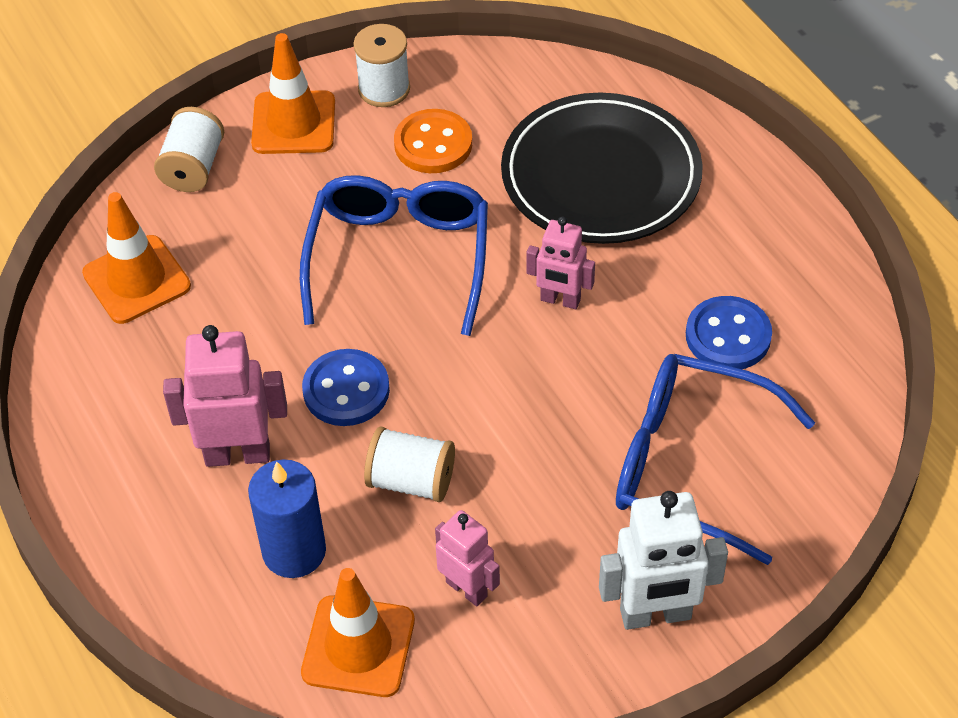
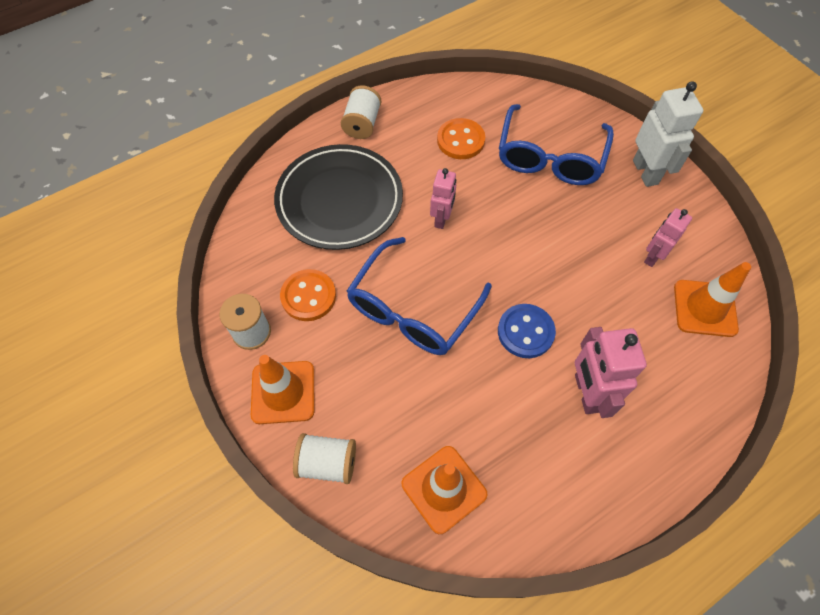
camera: 95 degrees left, 10 degrees up
blue candle [248,459,326,578] -> none
blue glasses [300,175,488,336] -> blue glasses turned 60 degrees counterclockwise [347,237,492,355]
white spool [364,426,455,502] -> white spool moved to [341,85,381,139]
blue button [686,296,772,369] -> orange button [437,118,485,159]

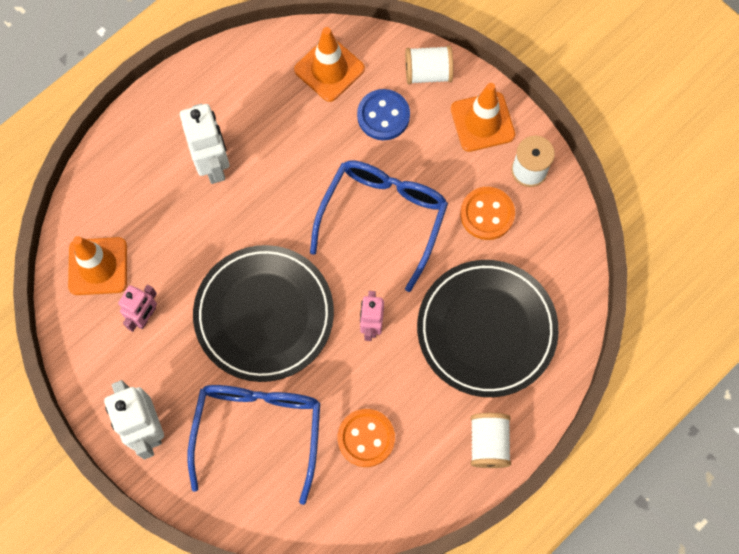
camera: 170 degrees right, 10 degrees up
blue button [498,304,556,358] -> blue button moved to [357,89,410,140]
pink robot [575,327,647,418] -> white robot [180,104,229,184]
none -> black plate [193,245,334,382]

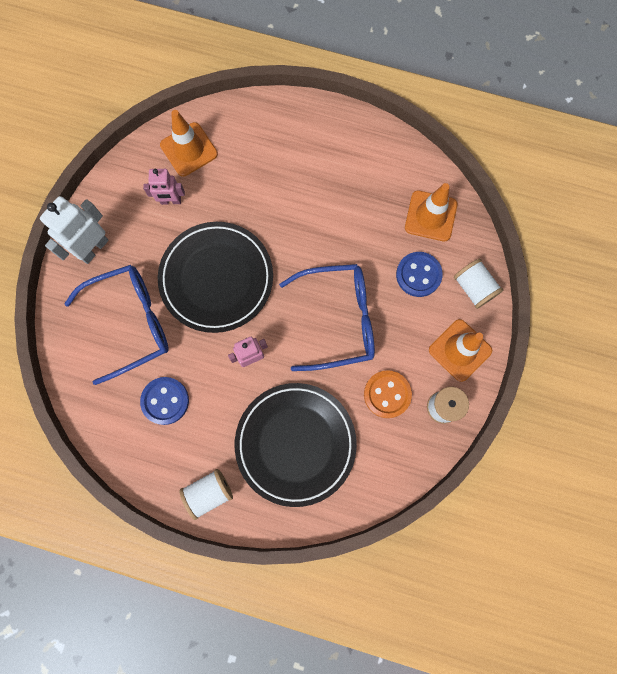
camera: 60 degrees right, 5 degrees up
white robot [180,104,229,184] -> none
orange button [338,409,395,467] -> blue button [140,377,189,425]

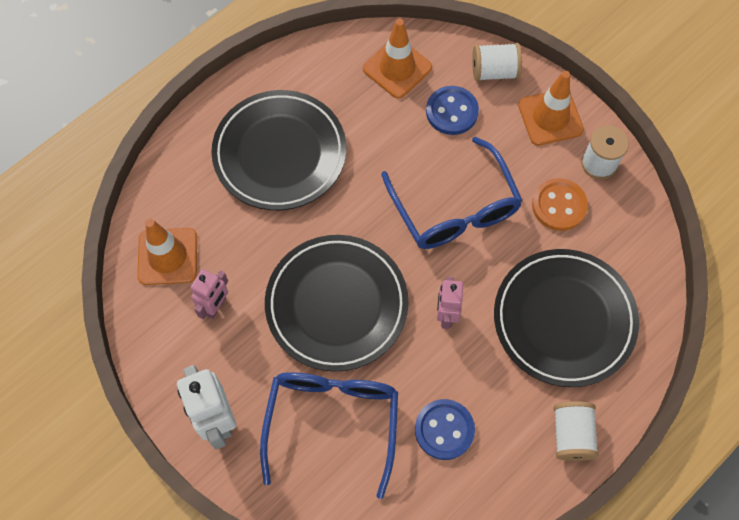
camera: 60 degrees left, 10 degrees down
blue glasses [279,264,375,371] -> blue glasses turned 135 degrees clockwise [381,137,523,249]
none -> black plate [211,90,346,210]

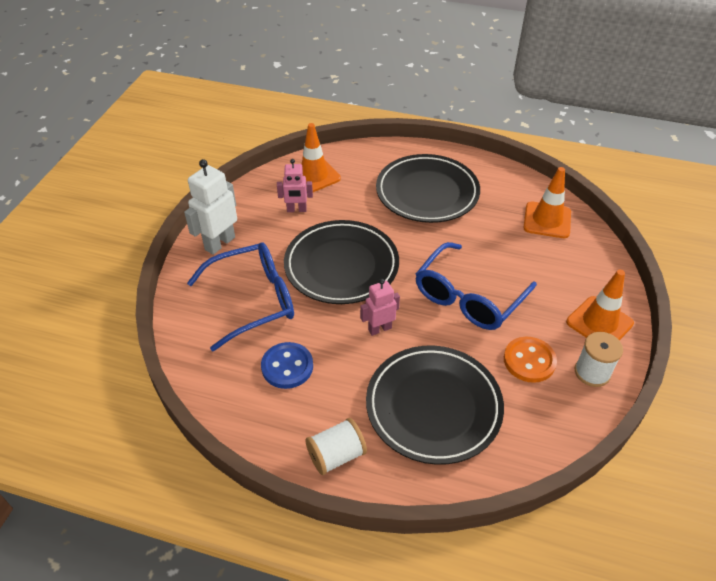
camera: 60 degrees right, 20 degrees down
blue button [426,86,479,135] -> none
white spool [472,43,522,81] -> none

